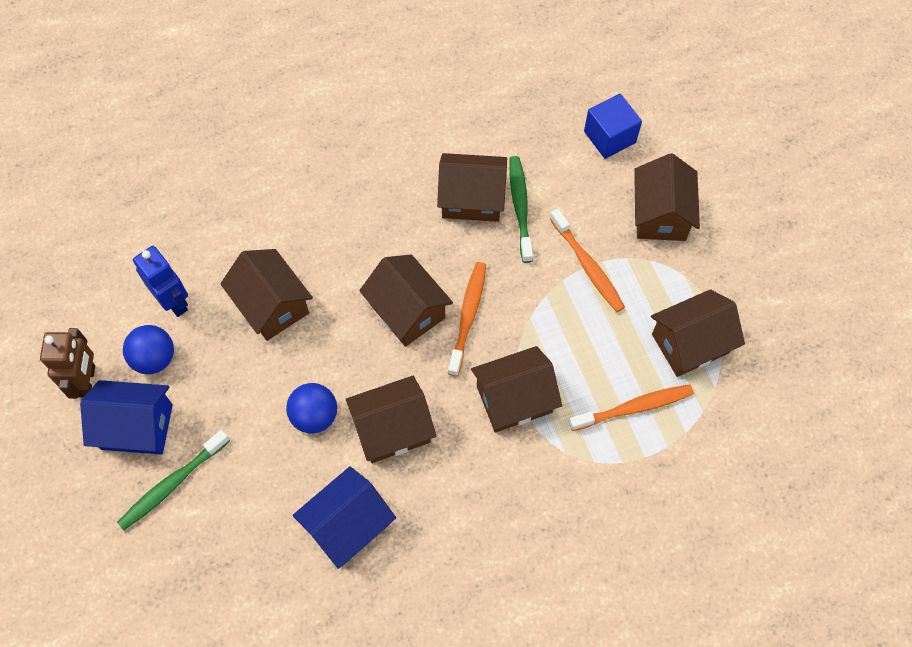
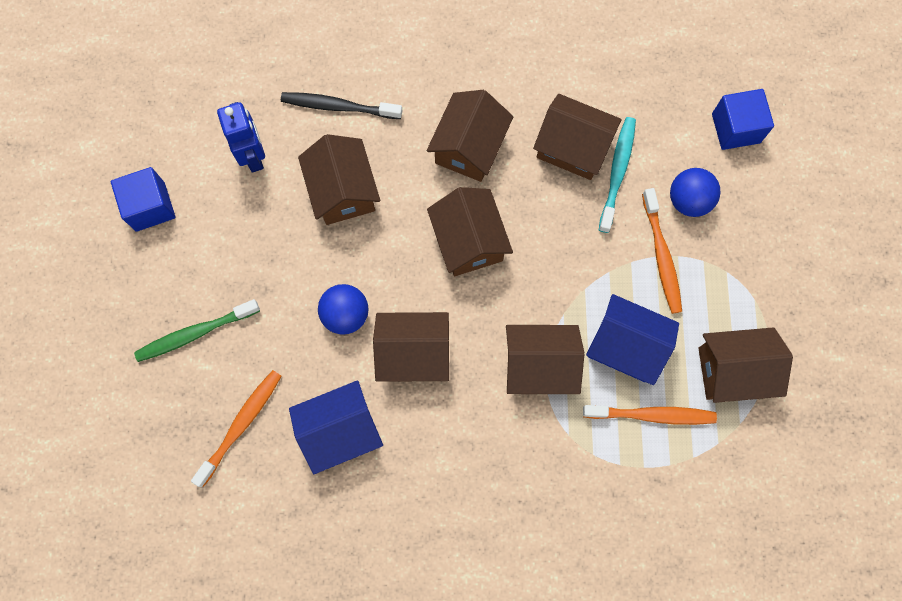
camera: 20 degrees right, 10 degrees up
brown robot [40,328,95,399] -> blue cube [111,167,175,232]
blue house [80,380,173,455] -> blue house moved to [586,294,679,385]
blue ball [123,325,174,374] -> blue ball moved to [670,168,720,217]
orange toothbrush [448,262,486,376] -> orange toothbrush moved to [191,370,282,487]
green toothbrush [509,156,533,263] -> turquoise toothbrush [599,117,636,233]
brown house [634,153,700,241] -> brown house moved to [427,90,513,182]
none -> black toothbrush [281,92,402,119]

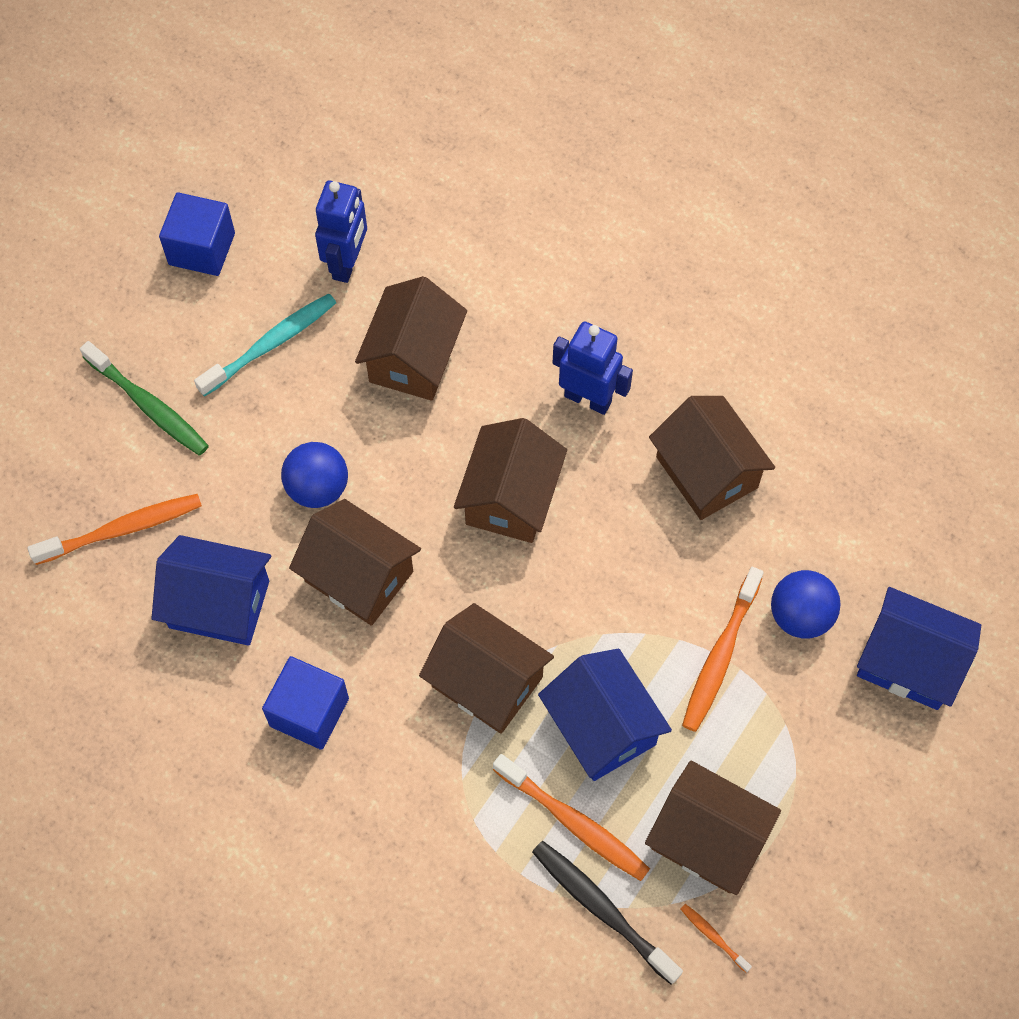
camera: 35 degrees right, 10 degrees down
green toothbrush [134,299,260,362] -> green toothbrush turned 150 degrees counterclockwise [80,341,209,456]
black toothbrush [281,92,402,119] -> black toothbrush moved to [532,841,683,985]
brown house [427,90,513,182] -> blue robot [553,321,633,415]
turquoise toothbrush [599,117,636,233] -> turquoise toothbrush moved to [194,293,336,397]
blue cube [712,89,774,150] -> blue cube moved to [262,656,349,750]
none -> orange toothbrush [681,904,752,973]
none -> blue house [857,587,981,710]

